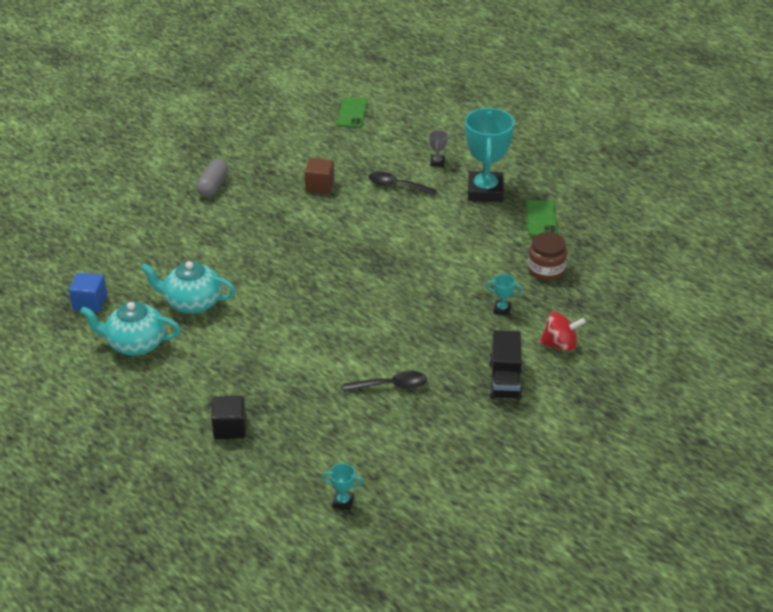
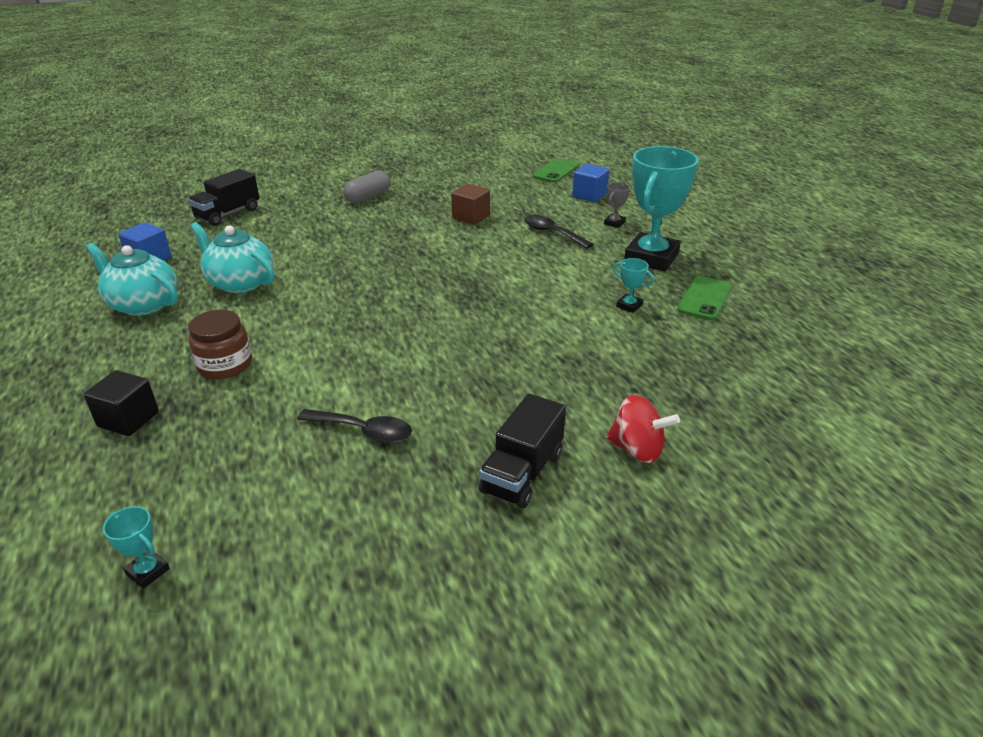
camera: 25 degrees right, 5 degrees down
turquoise trophy [486,274,522,316] -> turquoise trophy moved to [613,258,654,313]
brown jar [528,232,567,281] -> brown jar moved to [188,310,252,379]
none -> black truck [188,169,260,226]
none -> blue cube [572,164,609,202]

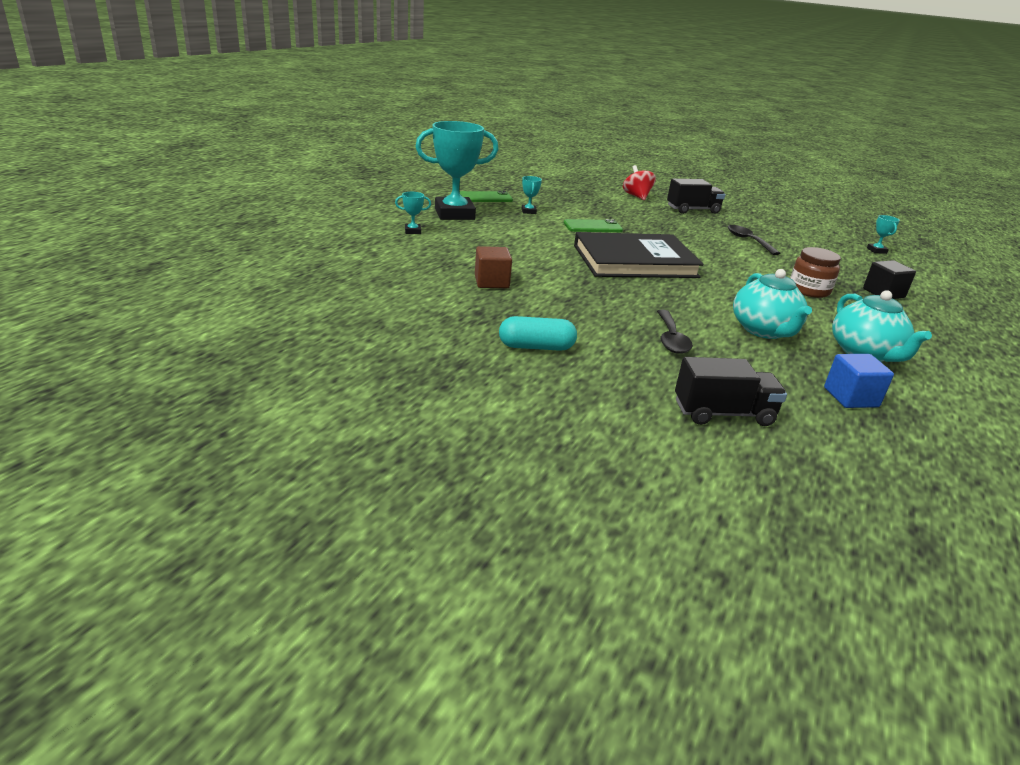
camera: 135 degrees left, 5 degrees down
grey capsule [343,170,391,203] -> turquoise capsule [499,316,577,351]
black spoon [524,215,593,249] -> black spoon moved to [657,309,693,354]
green phone [533,158,579,182] -> green phone moved to [564,219,623,232]
blue cube [572,164,609,202] -> none
grey trophy [604,182,630,228] -> turquoise trophy [395,192,431,234]
none -> black book [574,232,704,278]

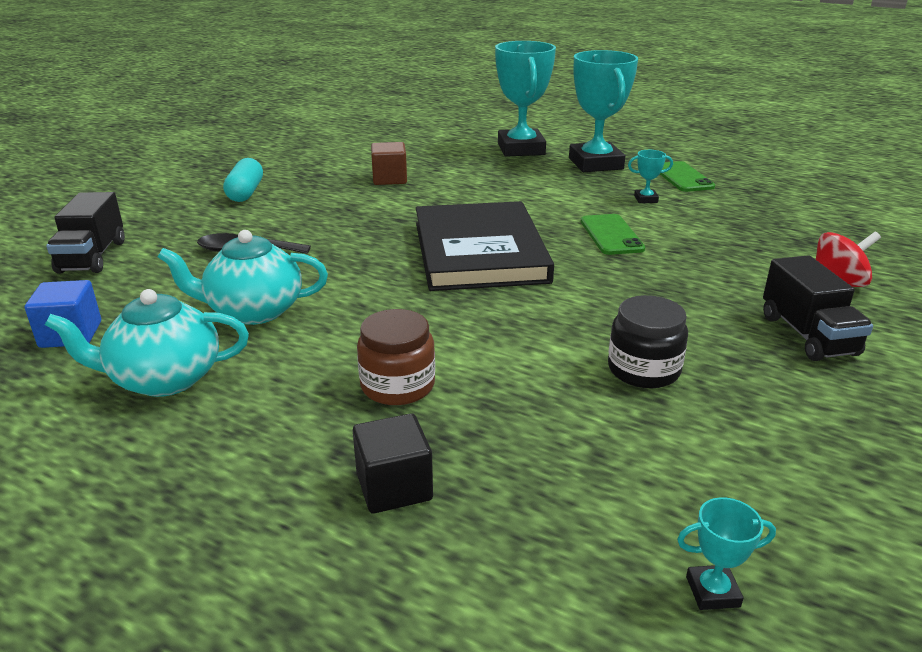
camera: 95 degrees right, 0 degrees up
turquoise trophy [395,192,431,234] -> turquoise trophy [495,41,556,157], size x2.46
black spoon [727,225,781,255] -> black jar [608,295,688,388]

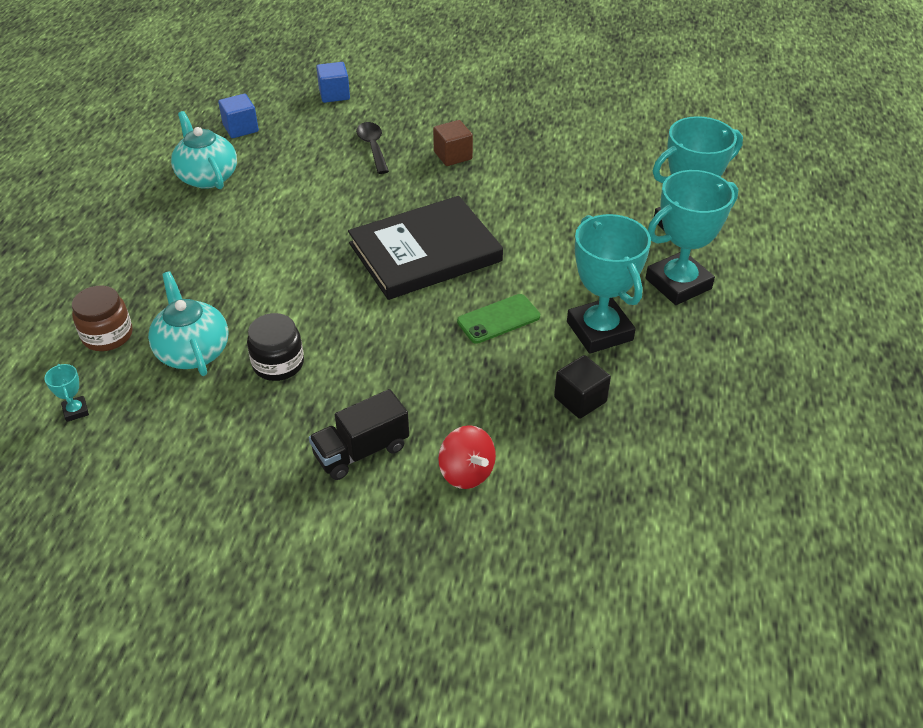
camera: 70 degrees right, 15 degrees up
black truck [46,192,125,274] -> blue cube [316,62,350,103]
turquoise teapot [158,230,328,325] -> turquoise teapot moved to [148,271,229,376]
turquoise capsule [223,158,263,202] -> none
black cube [353,413,433,514] -> black cube moved to [554,355,611,419]
brown jar [357,309,435,405] -> brown jar moved to [72,285,133,351]
brown cube [371,142,407,185] -> brown cube moved to [433,120,473,166]
turquoise trophy [628,150,673,203] -> turquoise trophy [567,214,651,354], size x2.46
green phone [660,161,715,192] -> none

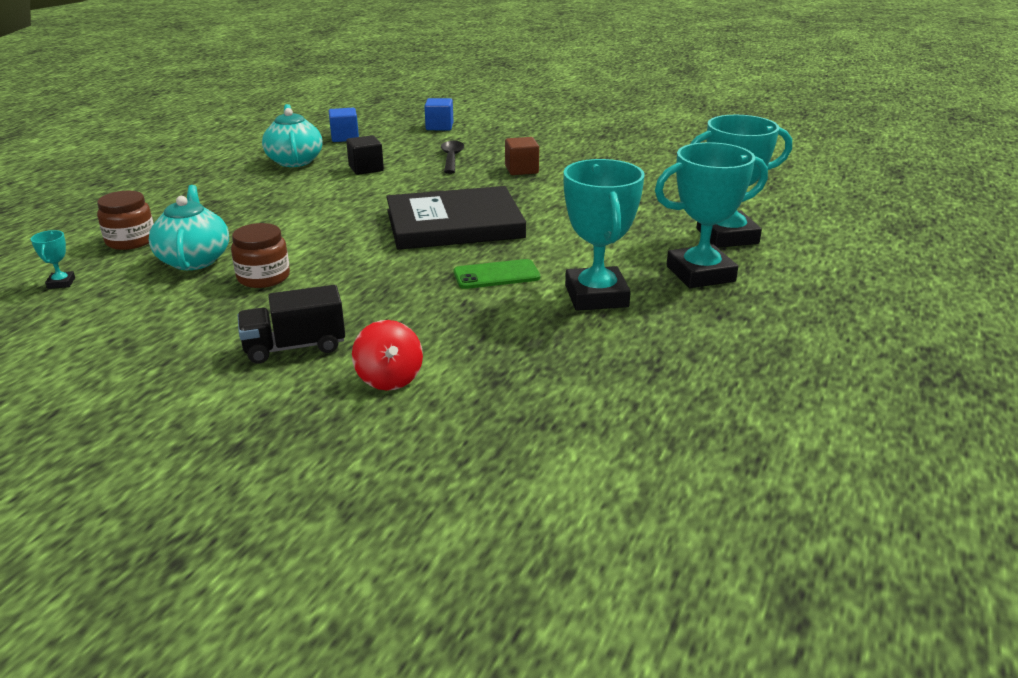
camera: 15 degrees right, 15 degrees down
black jar [247,313,304,381] -> brown jar [231,223,290,288]
black cube [554,355,611,419] -> black cube moved to [346,135,384,175]

